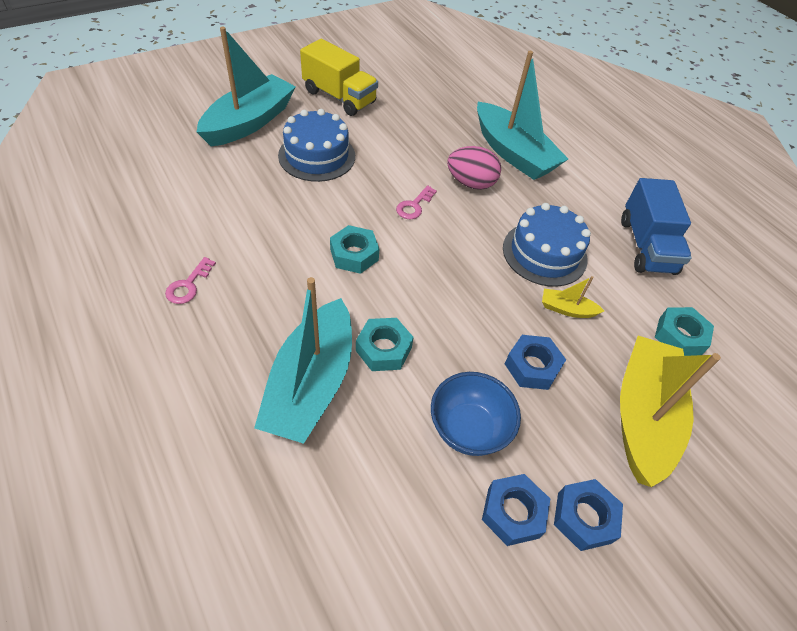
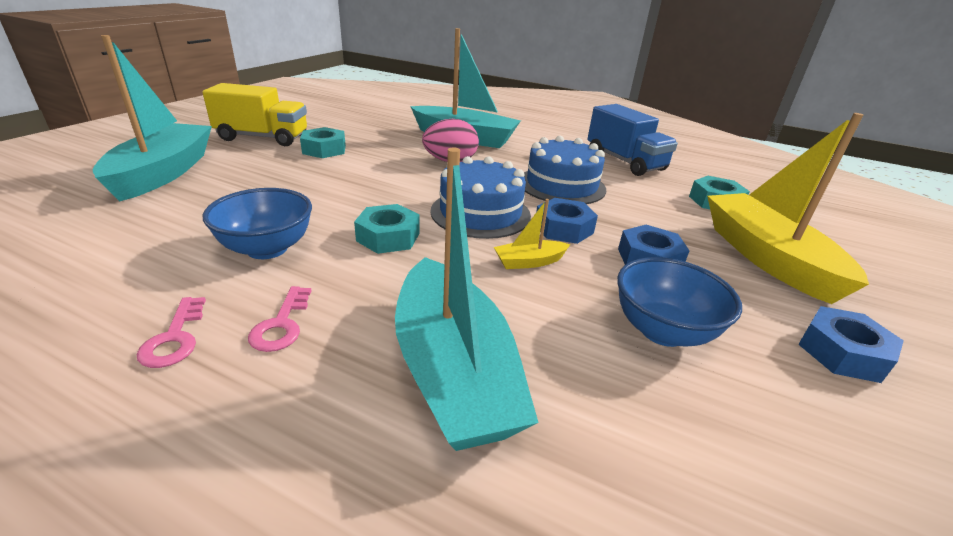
camera: 30 degrees left, 20 degrees down
blue cake [278,109,355,182] -> blue cake moved to [430,156,531,239]
turquoise nut [356,318,414,371] -> turquoise nut moved to [300,127,346,158]
pink key [396,185,437,219] -> pink key moved to [248,286,311,352]
blue nut [482,474,550,546] -> blue nut moved to [536,198,598,244]
yellow boat [542,276,604,318] -> yellow boat moved to [494,199,571,269]
none -> blue bowl [203,188,312,259]

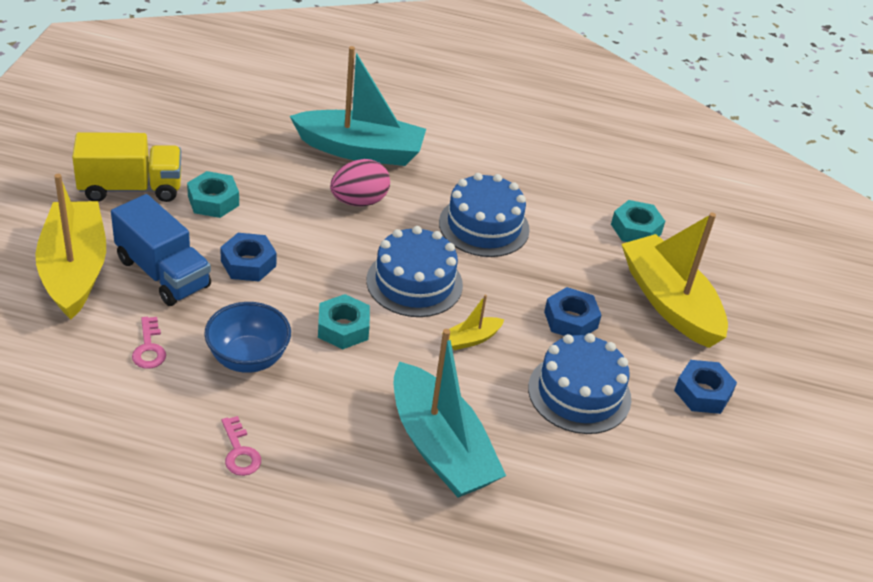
camera: 15 degrees left, 10 degrees up
turquoise boat [93,35,212,201] -> yellow boat [35,174,106,320]
pink key [248,286,311,352] -> pink key moved to [132,317,166,369]
blue nut [536,198,598,244] -> blue nut moved to [220,233,276,281]
blue truck [587,104,678,176] -> blue truck moved to [111,194,211,306]
blue bowl [617,257,742,347] -> blue cake [528,333,631,434]

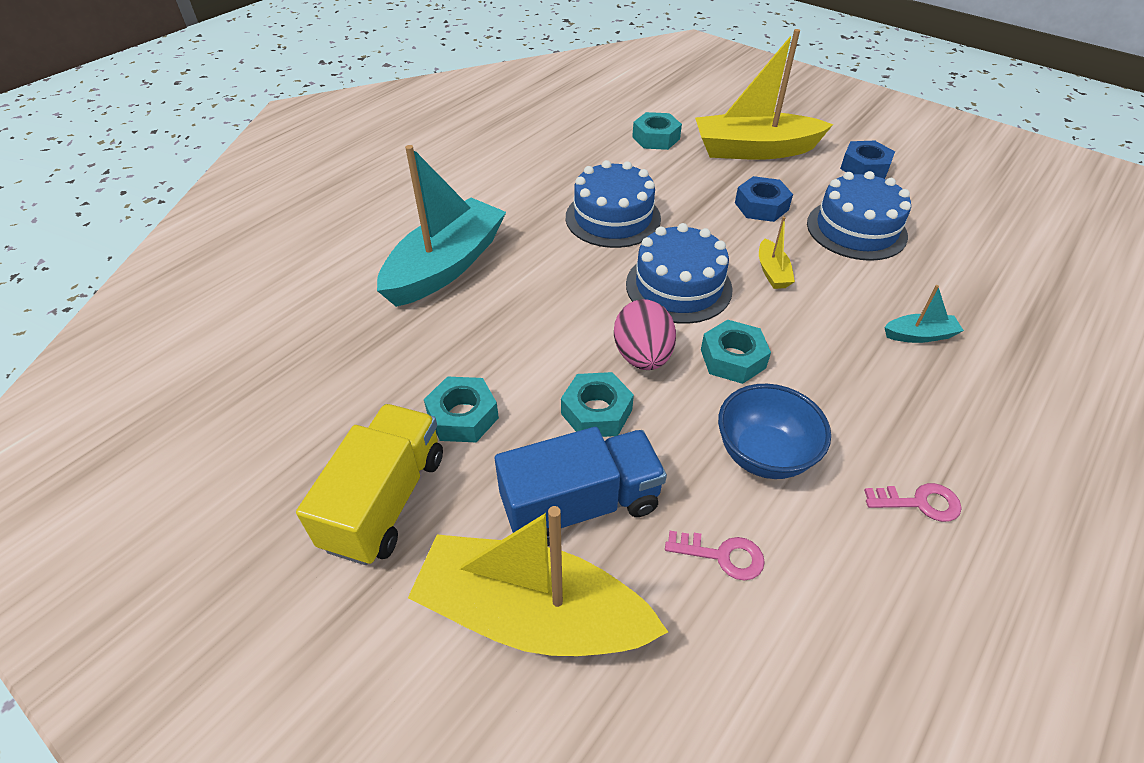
camera: 60 degrees left, 5 degrees up
blue nut [220,233,276,281] -> turquoise nut [561,372,634,437]
pink egg [330,159,390,206] -> pink egg moved to [614,299,676,370]
turquoise boat [394,329,506,498] -> turquoise boat [884,285,964,343], size x0.43

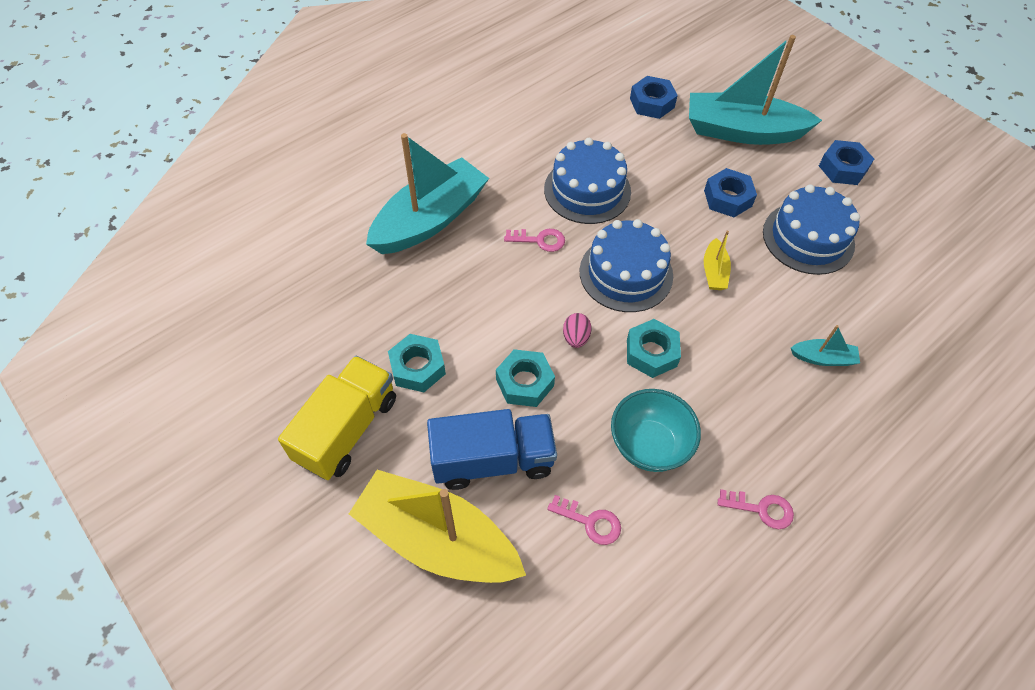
camera: 10 degrees right, 10 degrees up
pink egg [614,299,676,370] -> pink egg [563,313,592,348], size x0.55
turquoise nut [632,112,682,150] -> blue nut [630,76,678,119]
yellow boat [695,29,833,160] -> turquoise boat [689,35,822,145]
blue bowl [718,384,831,479] -> turquoise bowl [611,389,701,472]
none -> pink key [504,229,565,252]

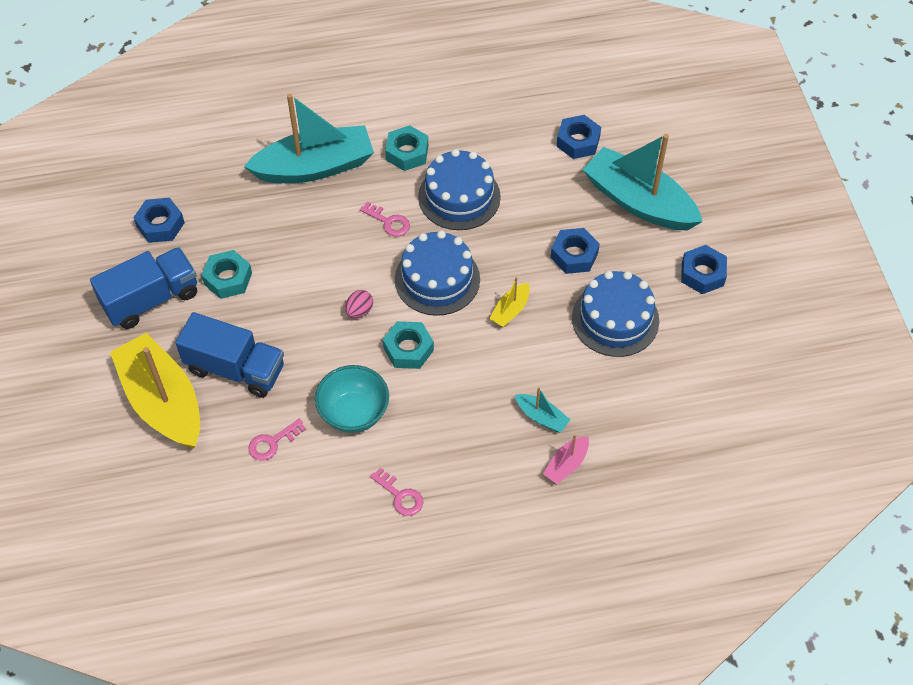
camera: 30 degrees right, 0 degrees up
yellow truck [278,356,396,480] -> blue truck [90,247,197,329]
turquoise nut [496,349,555,407] -> turquoise nut moved to [385,125,428,171]
pink key [547,495,621,545] -> pink key turned 90 degrees clockwise [248,419,306,460]
none -> blue nut [133,198,185,243]
none -> pink boat [543,434,589,484]

